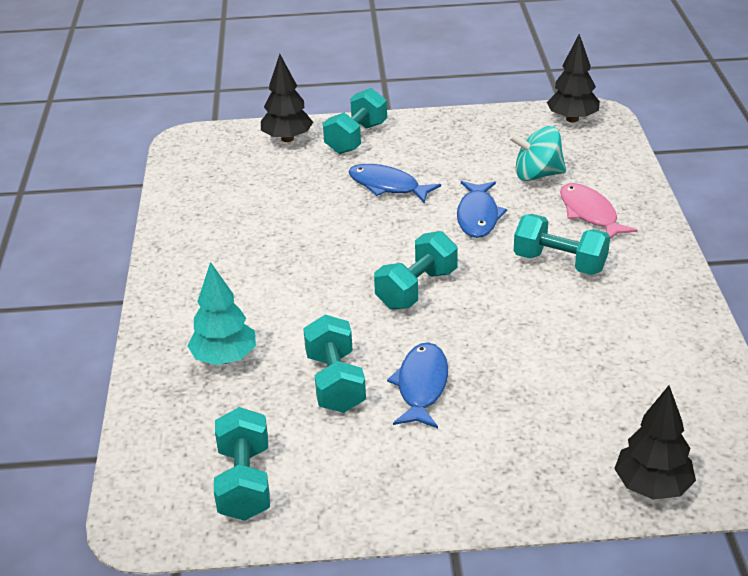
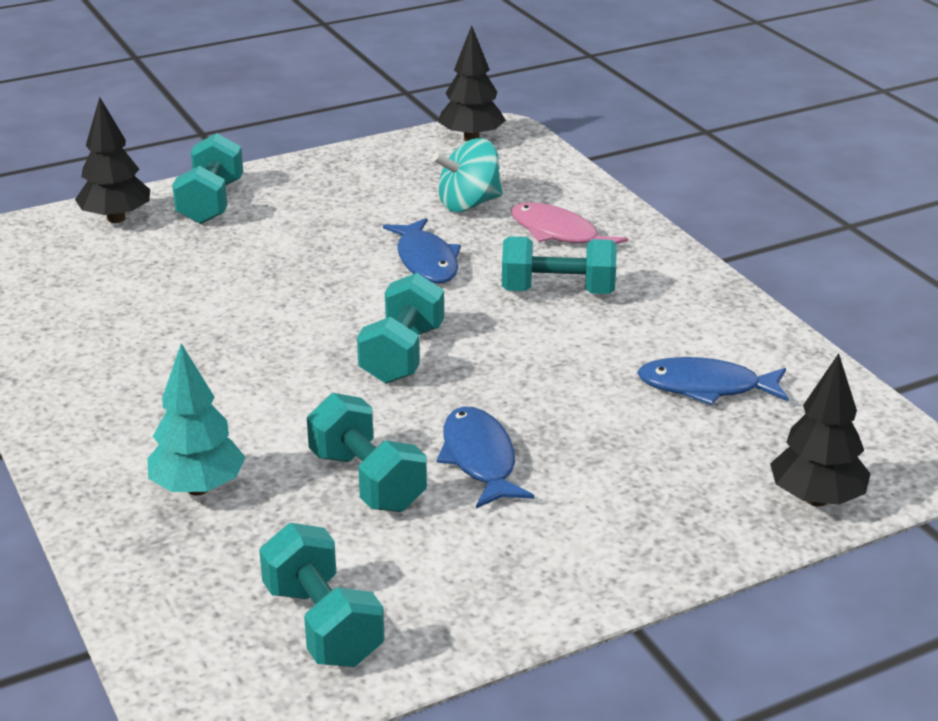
camera: 25 degrees left, 5 degrees down
blue fish [349,164,441,204] -> blue fish moved to [637,357,789,405]

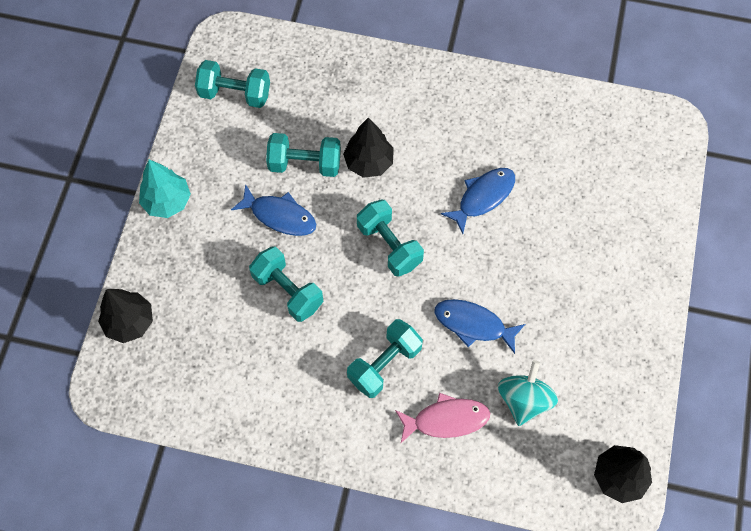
camera: 130 degrees right, 35 degrees up
black tree [75,97,150,223] -> black tree moved to [343,117,394,178]
turquoise tree [147,343,245,495] -> turquoise tree moved to [139,159,191,218]
turquoise dumbbell [172,133,243,224] -> turquoise dumbbell moved to [249,246,324,322]
blue fish [637,357,789,405] -> blue fish moved to [441,168,515,234]

